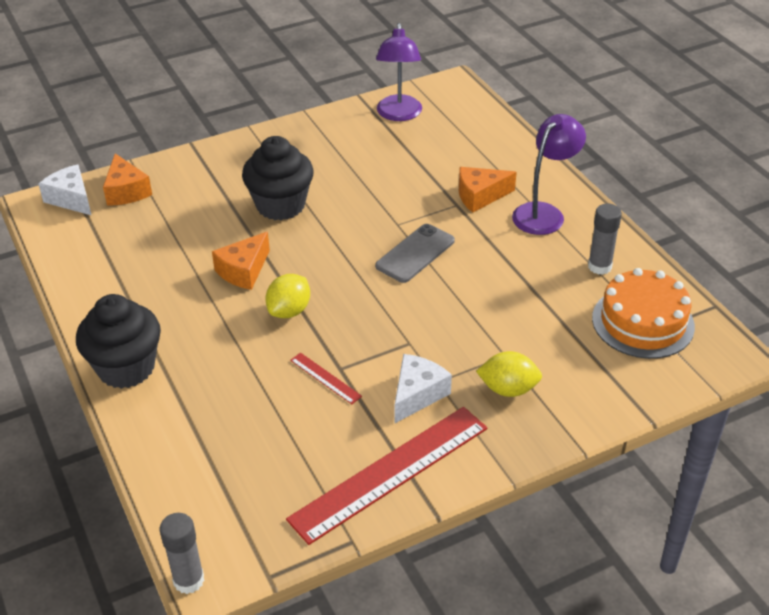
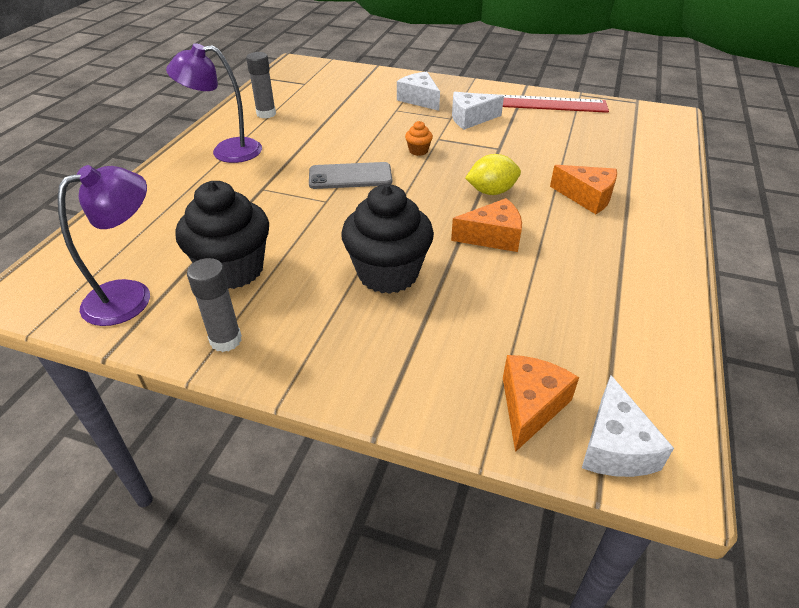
camera: 135 degrees left, 0 degrees up
black cupcake [76,294,161,389] -> black cupcake moved to [176,181,269,289]
grey glue stick [160,513,205,594] -> grey glue stick moved to [187,258,242,352]
red ruler [290,353,362,404] -> none
orange cheese [459,167,517,213] -> orange cheese moved to [550,165,617,214]
yellow lemon [476,351,542,397] -> white cheese [397,72,440,111]
orange cake [592,268,695,359] -> none
none -> orange cupcake [405,121,433,156]

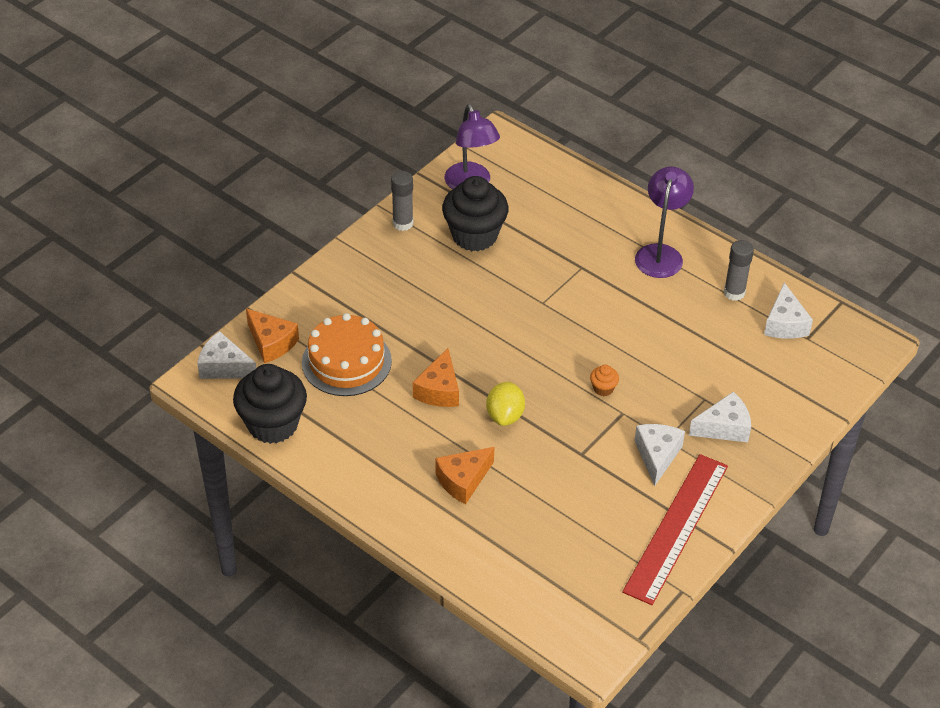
camera: 110 degrees right, 5 degrees up
grey phone [309,162,392,189] -> none
black cupcake [341,184,434,294] -> black cupcake moved to [233,364,307,444]
none -> orange cake [302,313,392,396]
none -> white cheese [764,283,813,339]

